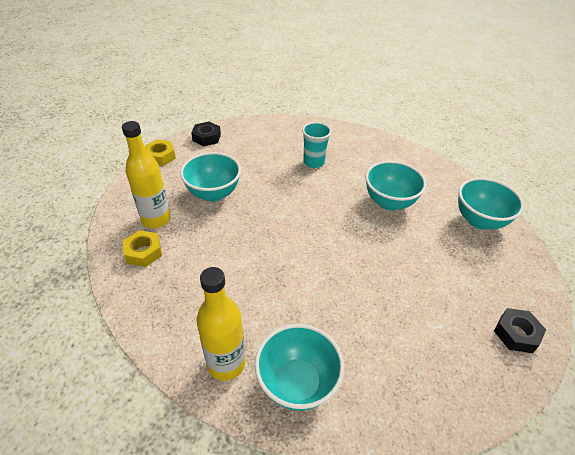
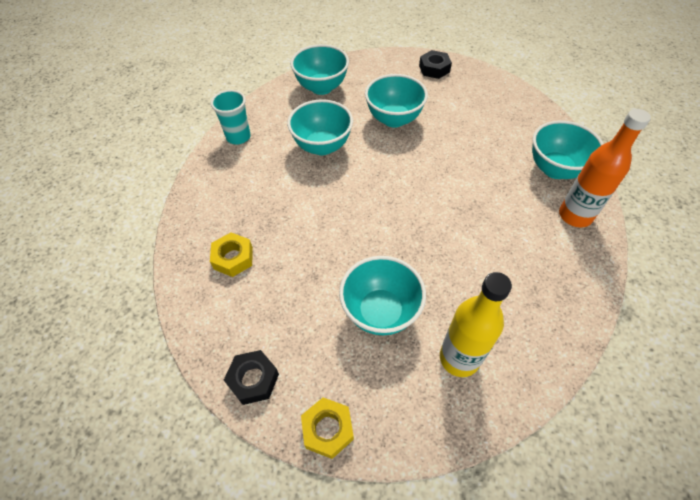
camera: 105 degrees left, 10 degrees up
yellow nut [123,230,162,267] -> yellow nut moved to [210,232,253,277]
yellow bottle [196,267,245,381] -> orange bottle [559,109,651,228]
turquoise cup [302,122,332,168] -> turquoise cup moved to [211,90,251,145]
none -> turquoise bowl [365,74,428,128]

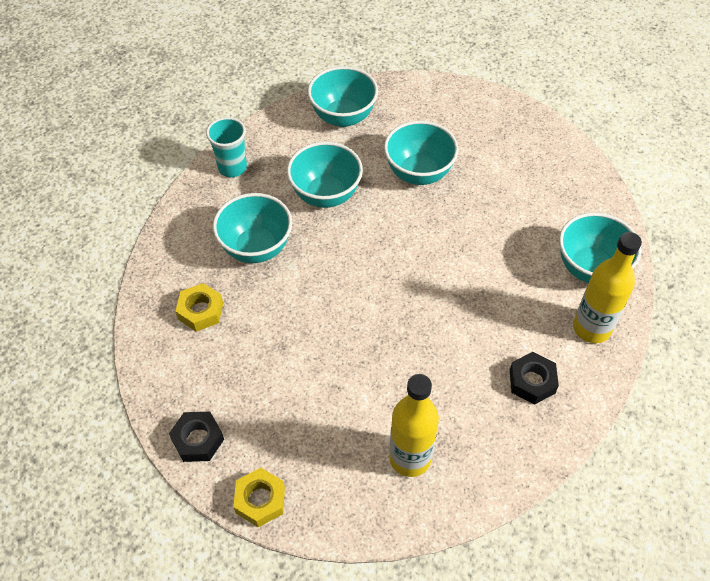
camera: 10 degrees right, 0 degrees up
turquoise bowl [339,256,426,335] -> turquoise bowl moved to [213,193,292,263]
black nut [419,50,452,79] -> black nut moved to [510,352,559,405]
orange bottle [559,109,651,228] -> yellow bottle [573,232,642,343]

